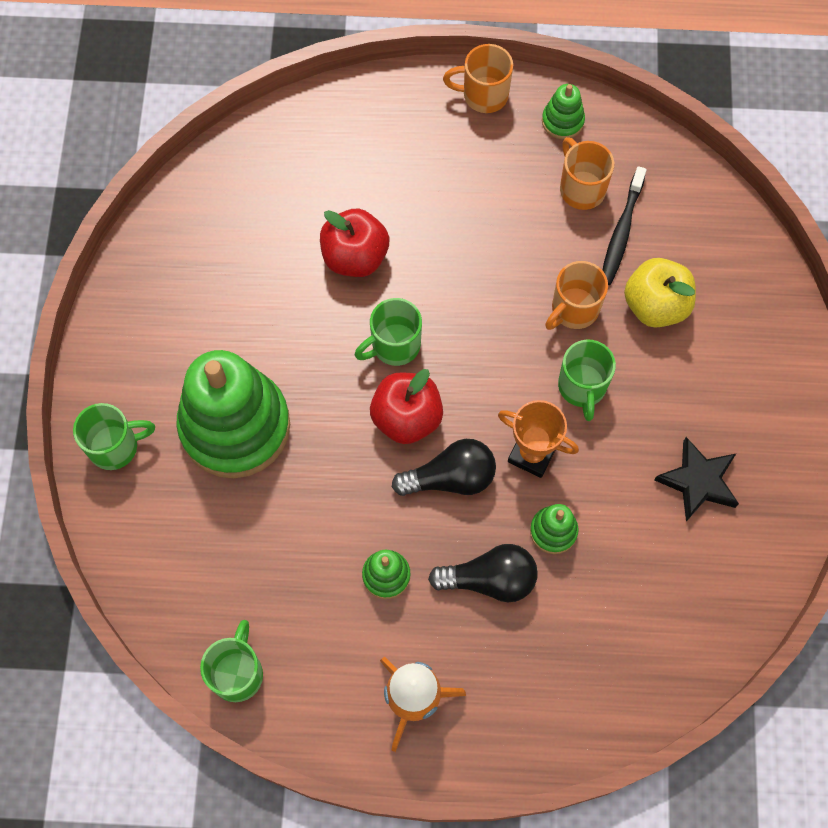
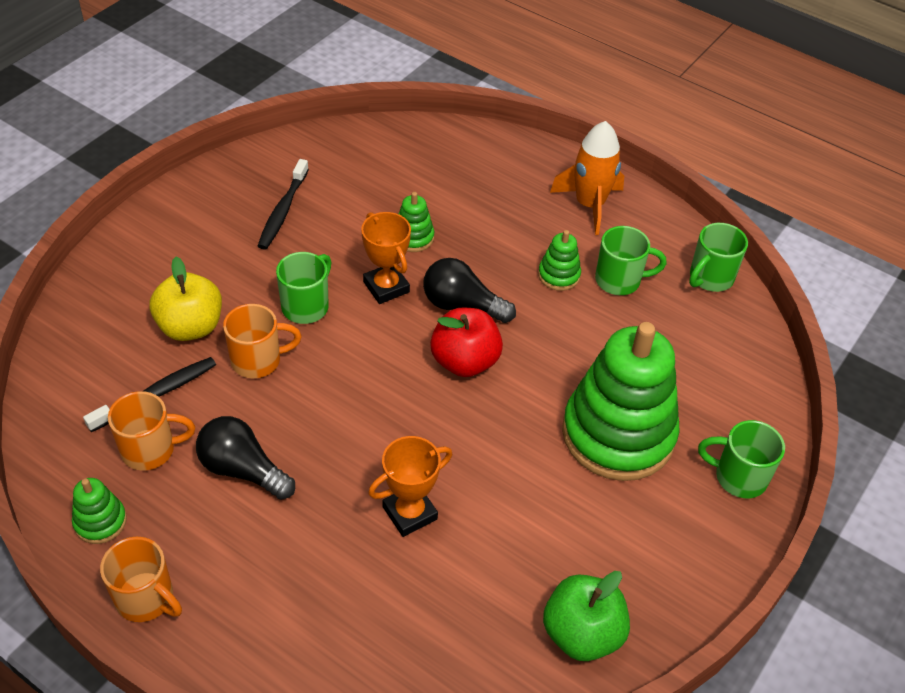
camera: 150 degrees left, 20 degrees down
red apple [320,209,389,277] -> orange trophy [368,436,452,537]
green mug [355,298,422,366] -> green mug moved to [595,226,667,295]
black light bulb [428,544,538,602] -> black light bulb moved to [196,416,295,500]
orange mug [560,137,614,210] -> orange mug turned 105 degrees counterclockwise [108,391,195,470]
black star [655,437,739,522] -> black toothbrush [258,159,309,250]
none -> green apple [543,571,630,661]

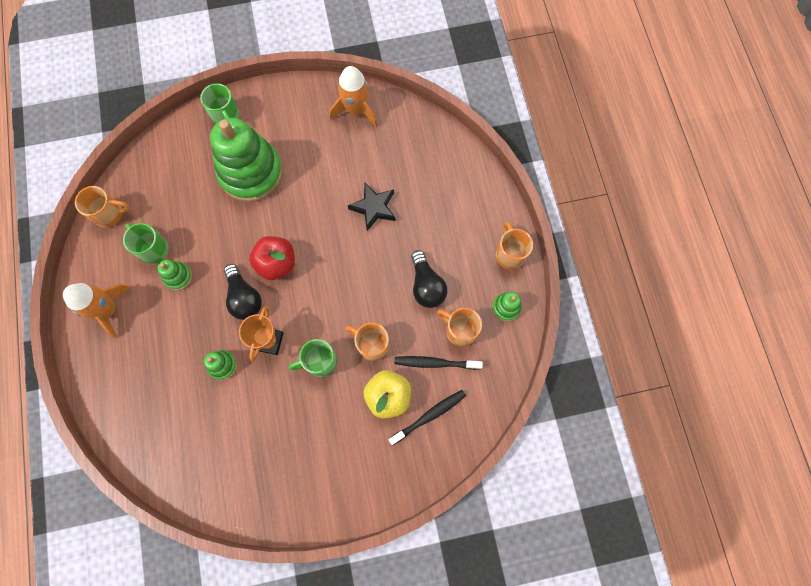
camera: 135 degrees left, 25 degrees up
black toothbrush [258,159,309,250] -> black toothbrush moved to [388,390,466,445]
orange trophy [368,436,452,537] -> black star [348,183,396,231]
green apple [543,571,630,661] -> orange rocket [329,66,378,127]
green mug [689,223,748,292] -> orange mug [75,186,130,228]

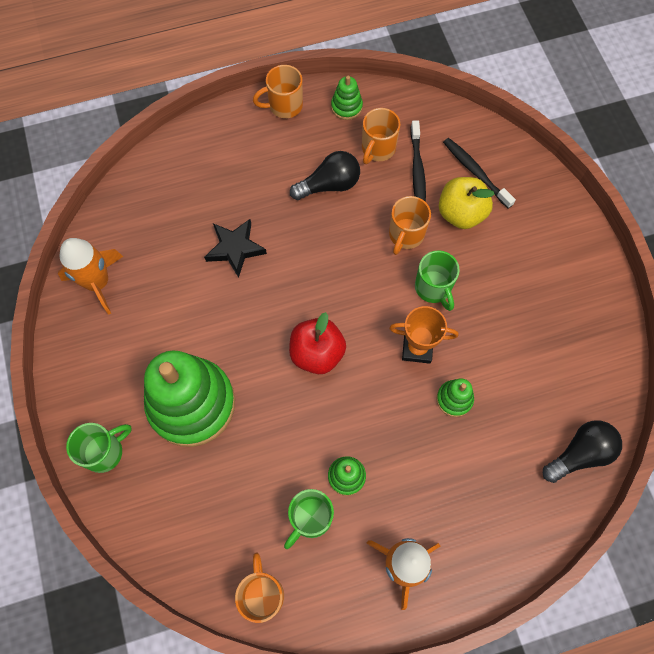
camera: 95 degrees left, 5 degrees down
black light bulb [224,264,262,320] -> black light bulb moved to [543,420,622,483]

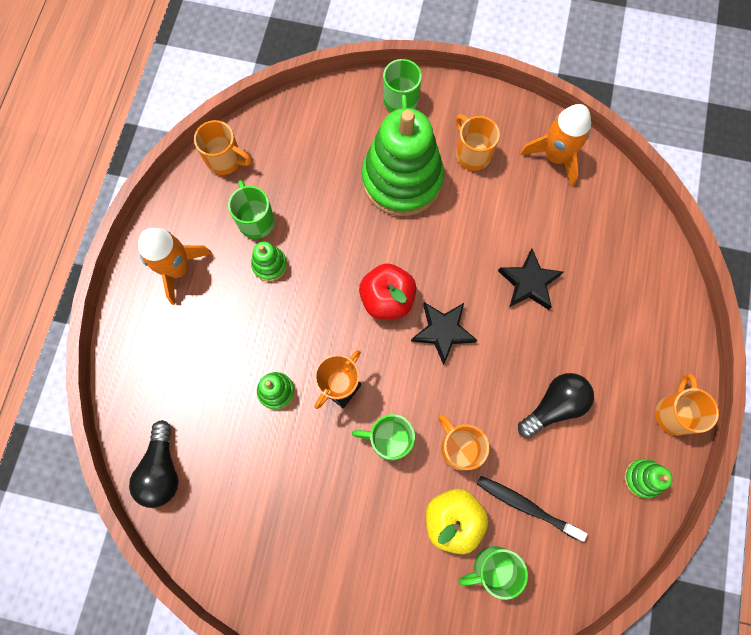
camera: 120 degrees right, 5 degrees up
black light bulb [290,151,360,200] -> black light bulb turned 135 degrees counterclockwise [518,373,594,438]
orange mug [362,108,400,164] -> orange mug moved to [456,114,500,171]
black toothbrush [443,138,516,208] -> green mug [458,546,528,600]
none -> black star [411,302,477,365]

